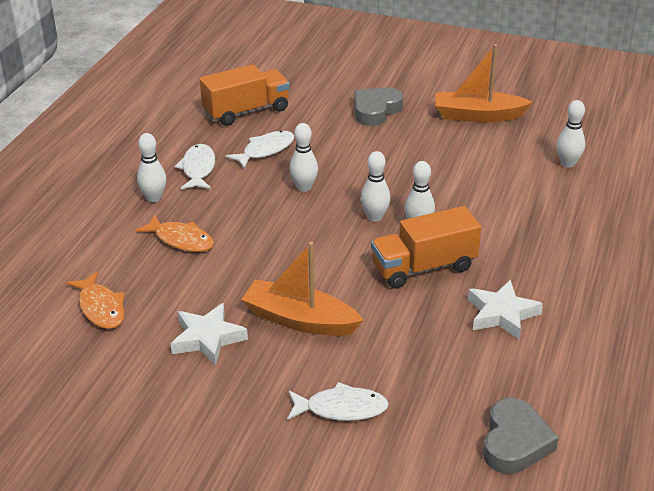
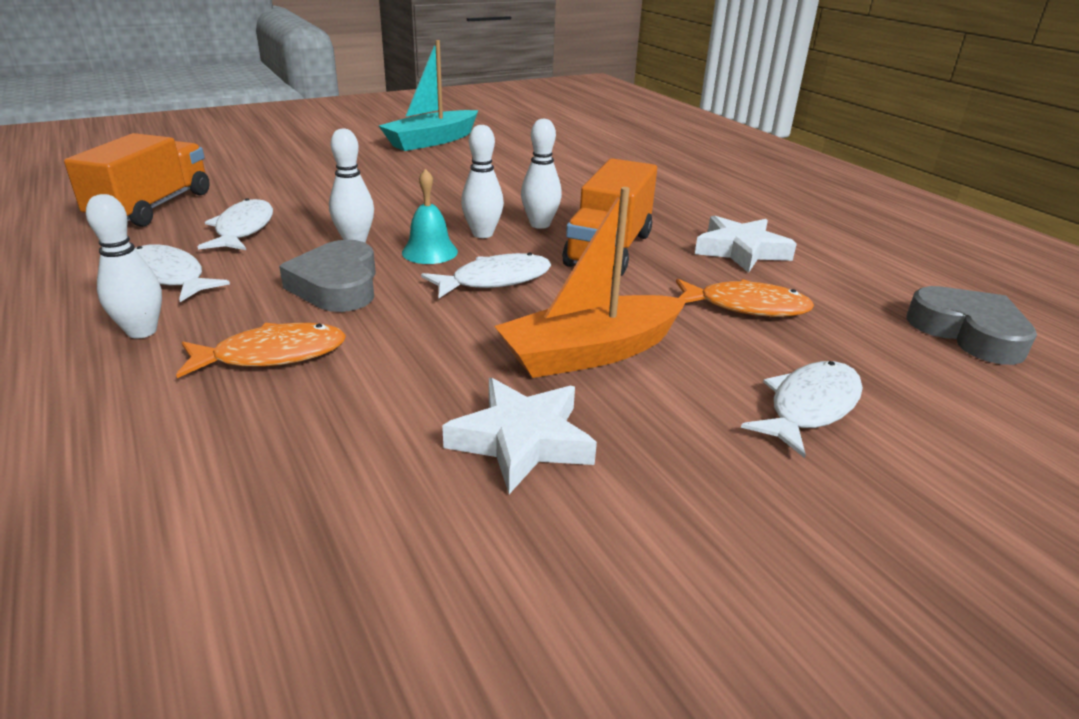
camera: 50 degrees left, 5 degrees down
orange fish [66,271,125,329] -> orange fish moved to [676,279,814,317]
grey heart [354,87,403,126] -> grey heart moved to [279,240,376,312]
orange boat [435,44,533,122] -> turquoise boat [379,40,478,151]
white bowling pin [557,100,585,168] -> none
none -> turquoise bell [402,169,458,264]
none -> white fish [421,253,551,298]

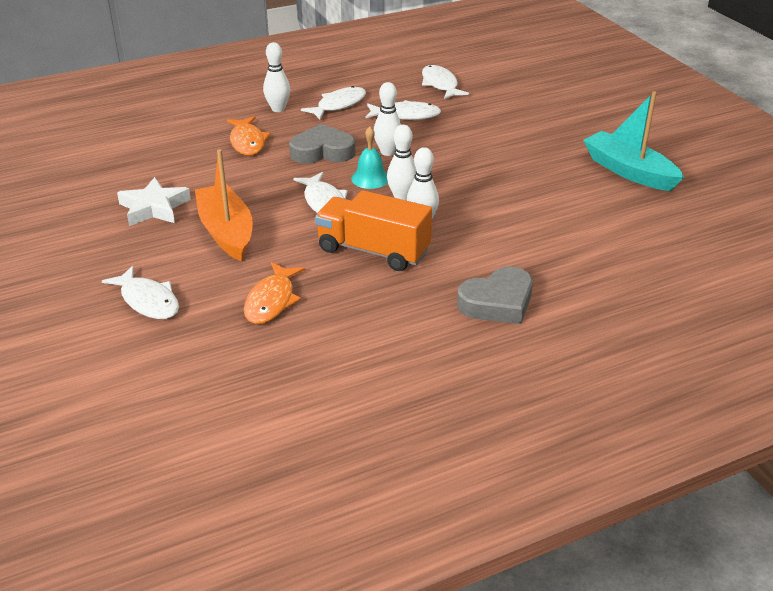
camera: 95 degrees right, 5 degrees up
orange truck [64,133,210,227] -> white fish [422,65,469,99]
white star [695,215,797,273] -> none
grey heart [907,286,1037,365] -> grey heart moved to [457,266,533,324]

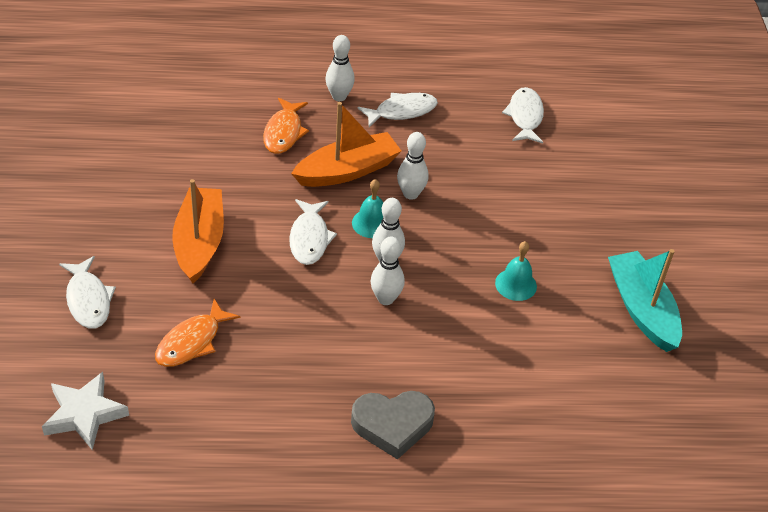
camera: 20 degrees right, 10 degrees up
white star [117,177,191,226] -> white star moved to [42,372,129,450]
grey heart [289,124,356,164] -> orange boat [291,102,401,187]
orange truck [315,190,432,271] -> none
white fish [366,100,441,120] -> none
none -> turquoise bell [495,241,537,301]

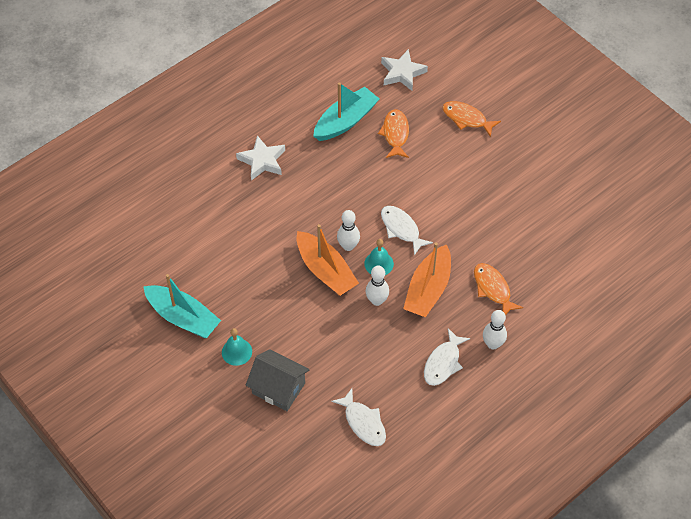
camera: 145 degrees right, 10 degrees up
white fish [59,256,116,329] -> orange fish [442,101,501,137]
orange boat [172,179,224,283] -> orange boat moved to [297,224,359,296]
grey heart [351,391,435,459] -> white star [236,135,285,181]
white bowling pin [370,237,405,305] -> none
turquoise bell [495,241,537,301] -> turquoise bell moved to [222,328,252,366]
none -> grey house [246,349,310,411]
none -> turquoise boat [313,82,379,141]

